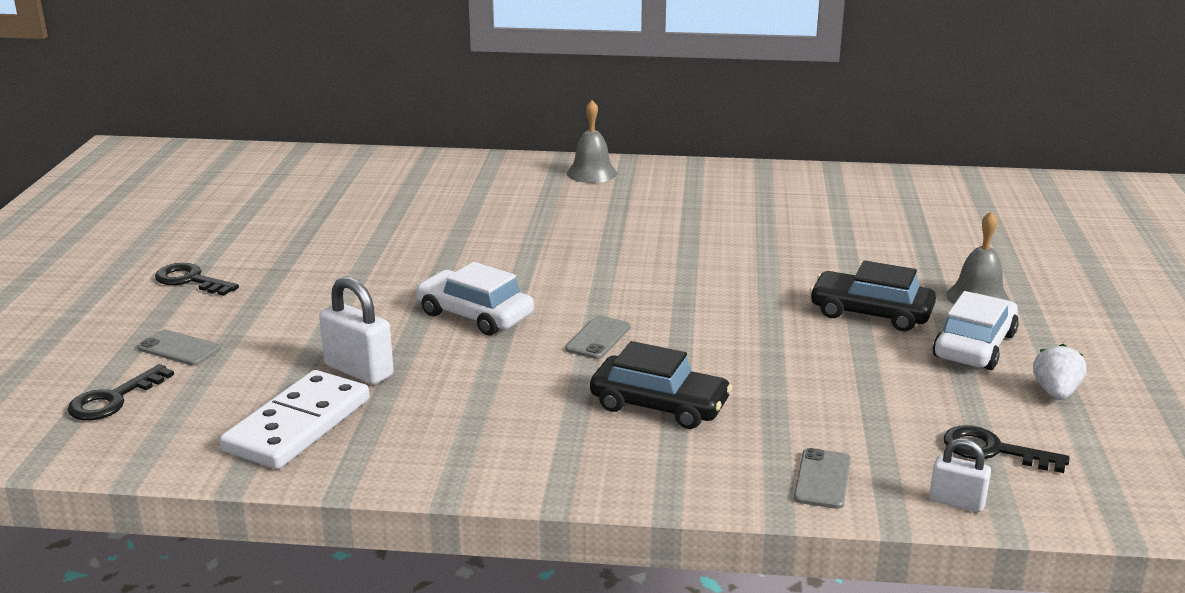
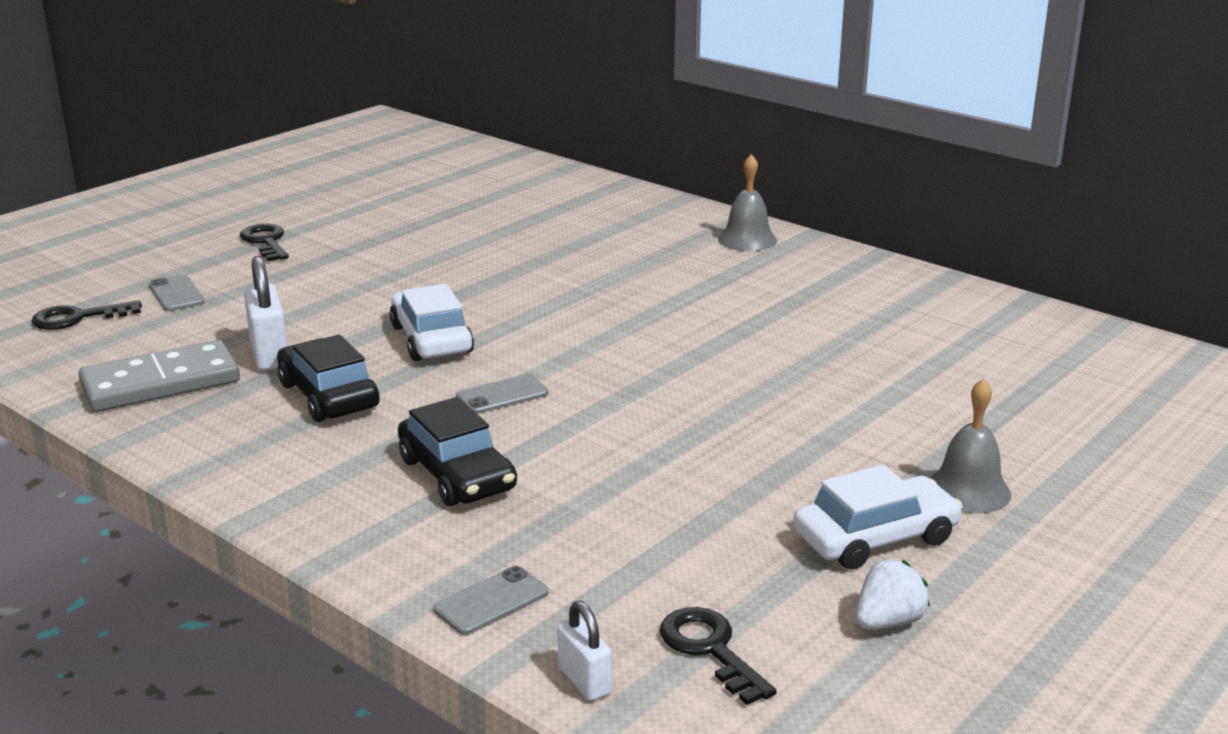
camera: 35 degrees right, 0 degrees up
white domino [220,370,369,469] -> grey domino [78,340,240,412]
black car [810,260,936,331] -> black car moved to [277,335,379,422]

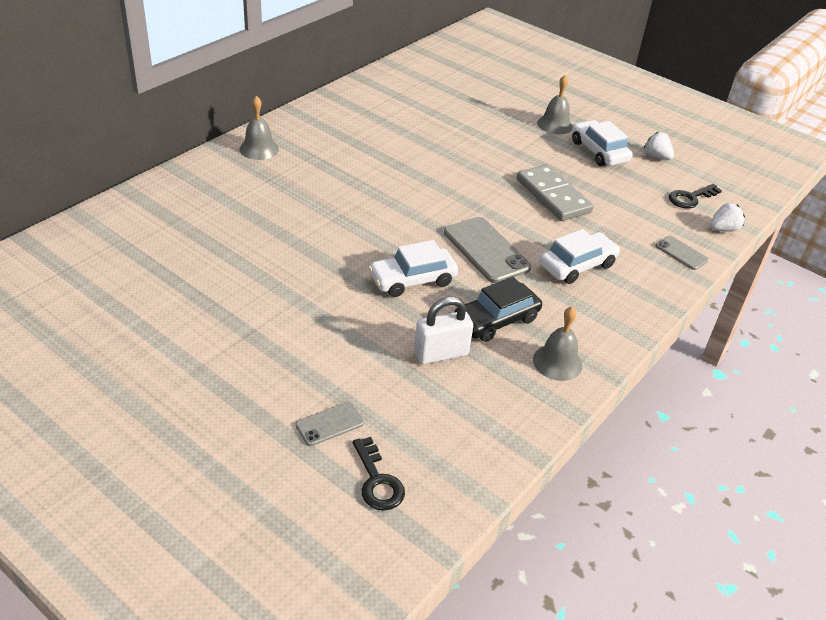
camera: 95 degrees left, 15 degrees up
grey domino [78,340,240,412] -> grey domino moved to [517,164,594,221]
black key [240,224,289,261] -> none
black car [398,397,517,506] -> white car [539,229,620,284]
grey phone [456,374,548,414] -> grey phone [444,217,531,283], size x1.85
white padlock [557,601,612,701] -> white strawberry [710,203,745,232]
none -> grey bell [533,307,582,381]

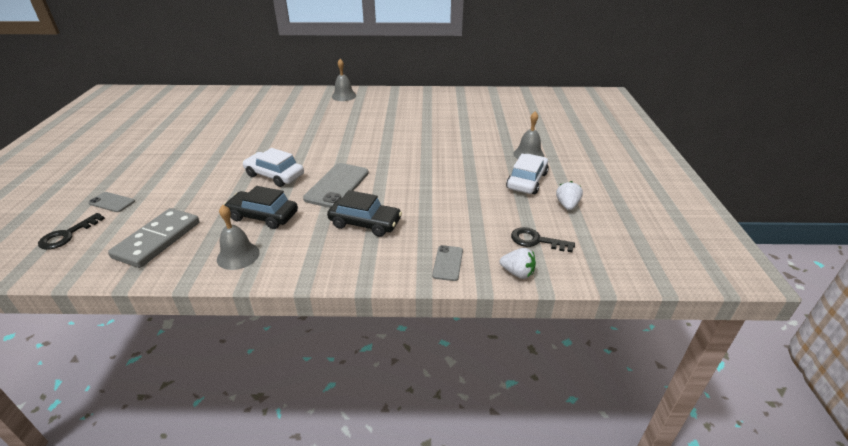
camera: 55 degrees right, 5 degrees down
white padlock [414,297,473,364] -> none
grey domino [517,164,594,221] -> grey domino moved to [108,208,200,268]
white car [539,229,620,284] -> black car [327,190,402,237]

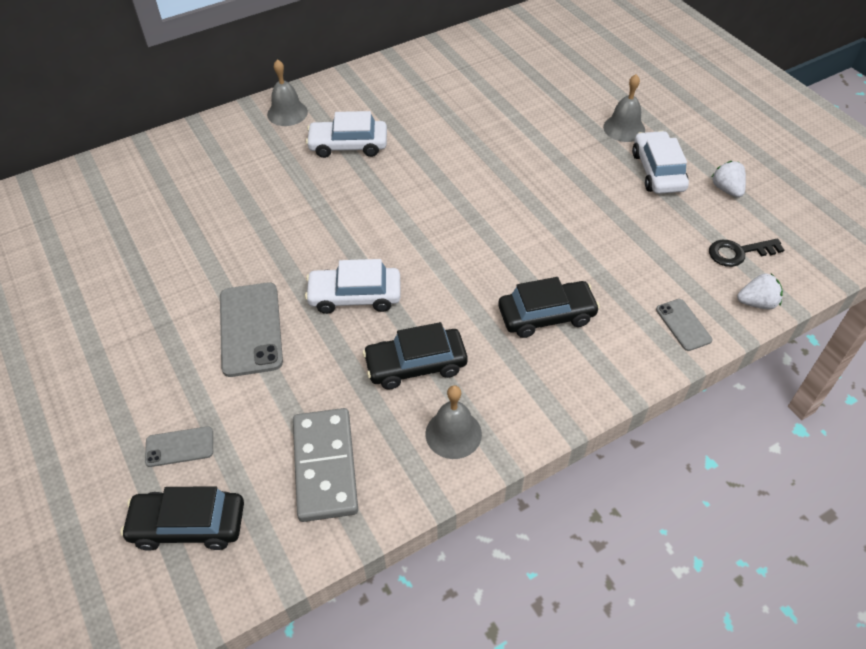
camera: 30 degrees left, 15 degrees up
black key [38,213,105,250] -> black car [121,486,244,551]
grey phone [303,163,369,208] -> grey phone moved to [220,282,283,377]
none -> white car [306,111,387,158]

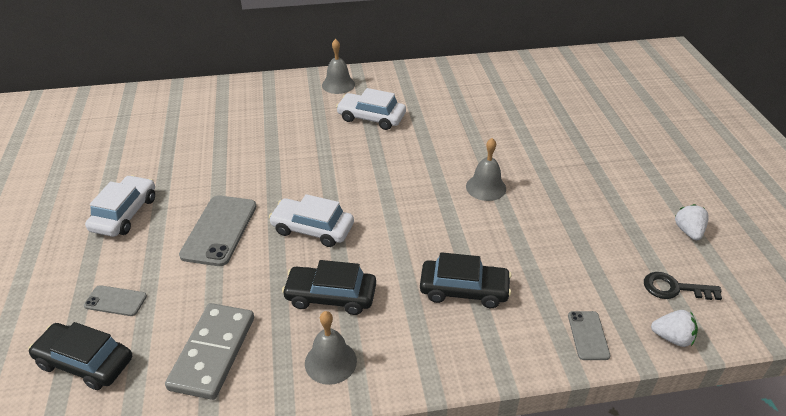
camera: 20 degrees right, 10 degrees down
grey bell [603,74,645,142] -> grey bell moved to [466,138,506,201]
white car [632,131,689,194] -> white car moved to [85,175,155,237]

